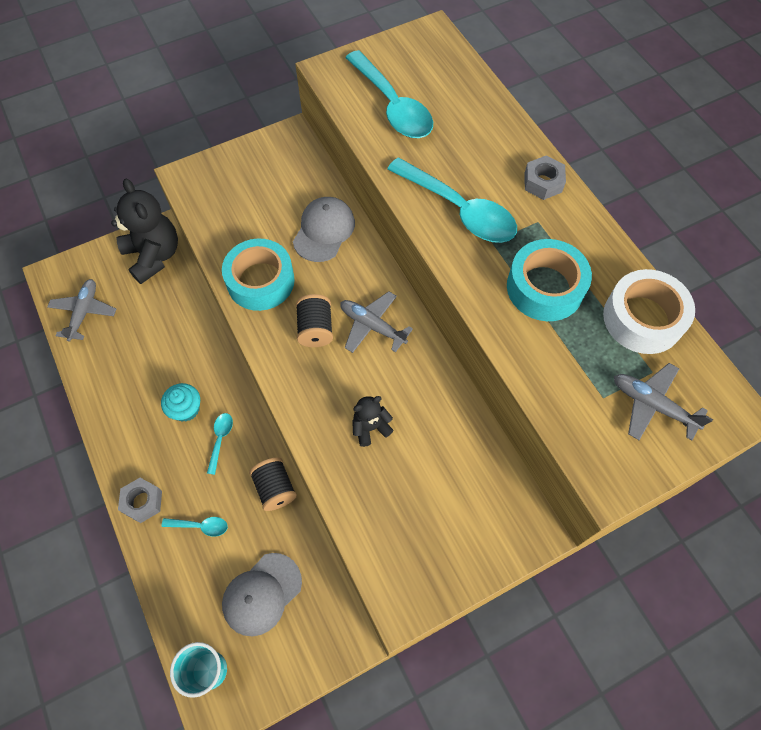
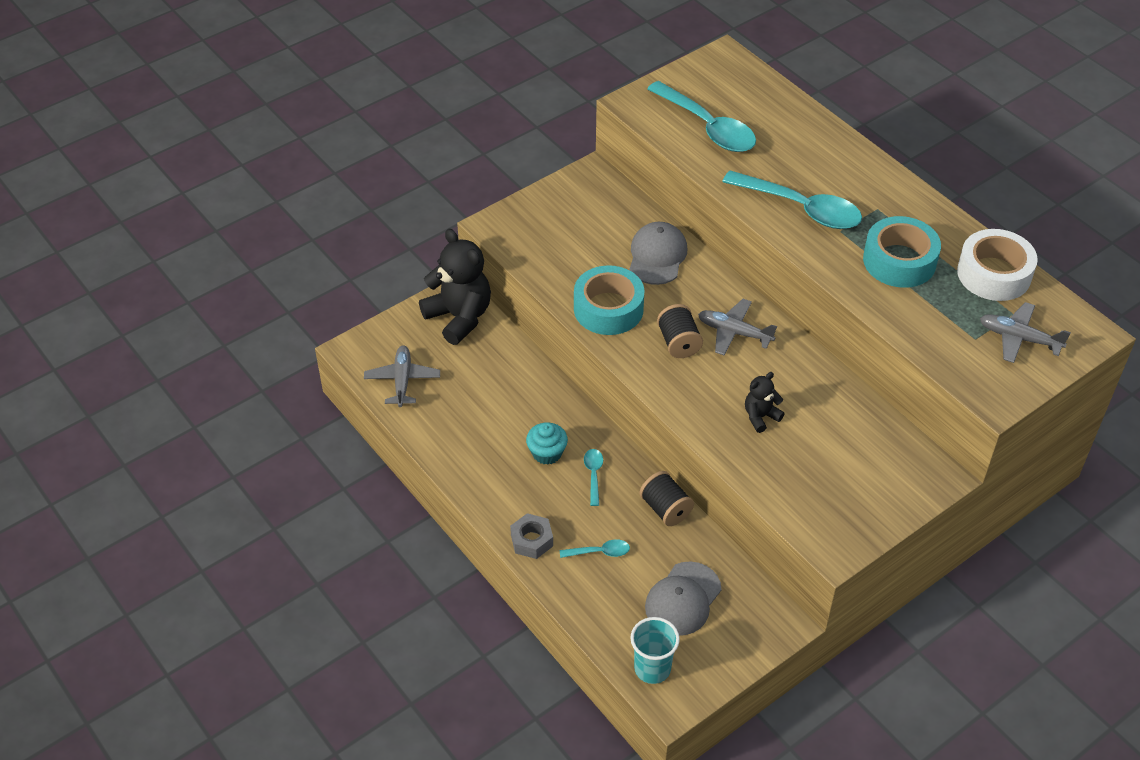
camera: 10 degrees left, 15 degrees down
grey nut [524,156,566,200] -> none

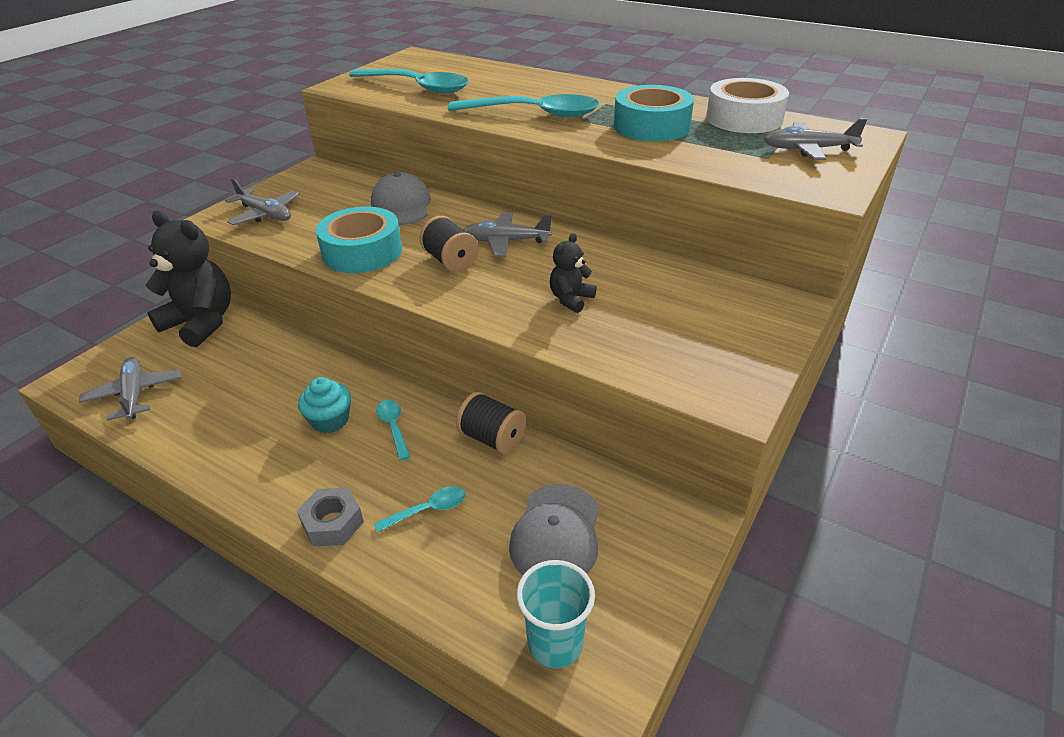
camera: 20 degrees left, 10 degrees down
none -> grey plane [225,178,300,225]

